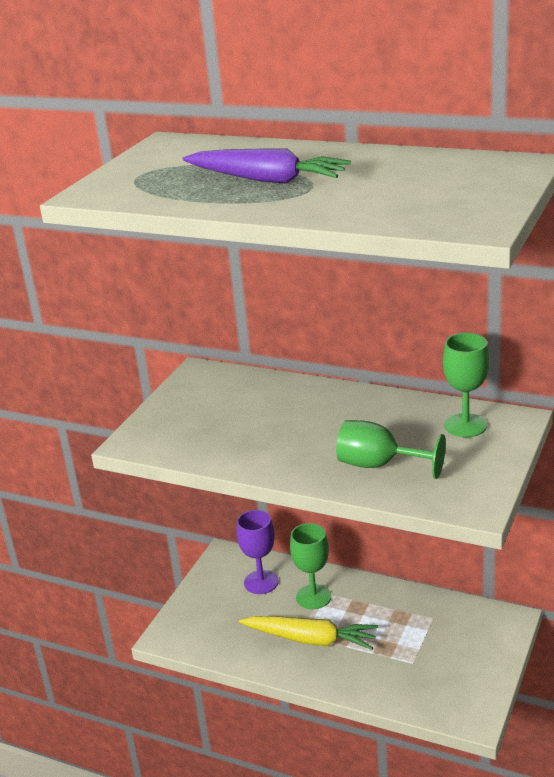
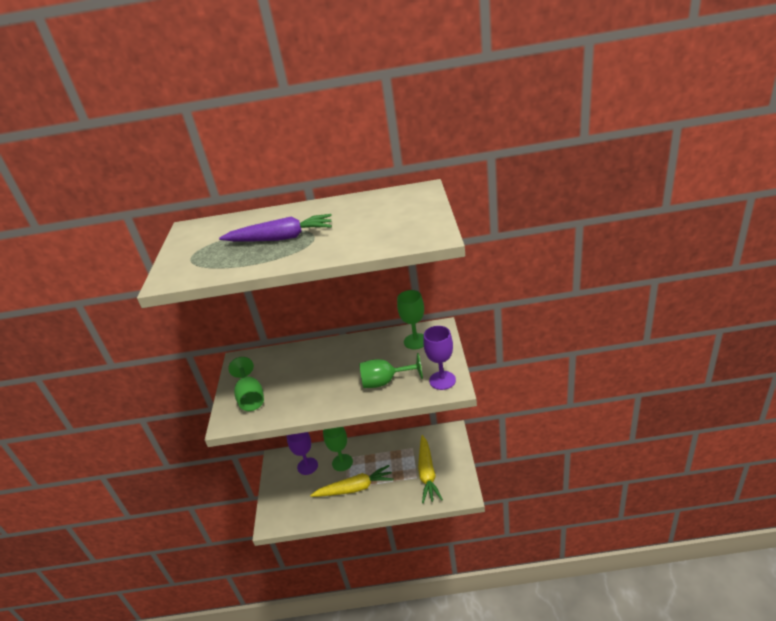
camera: 25 degrees left, 5 degrees up
none -> green goblet [228,357,264,411]
none -> yellow carrot [418,435,443,503]
none -> purple goblet [423,326,456,390]

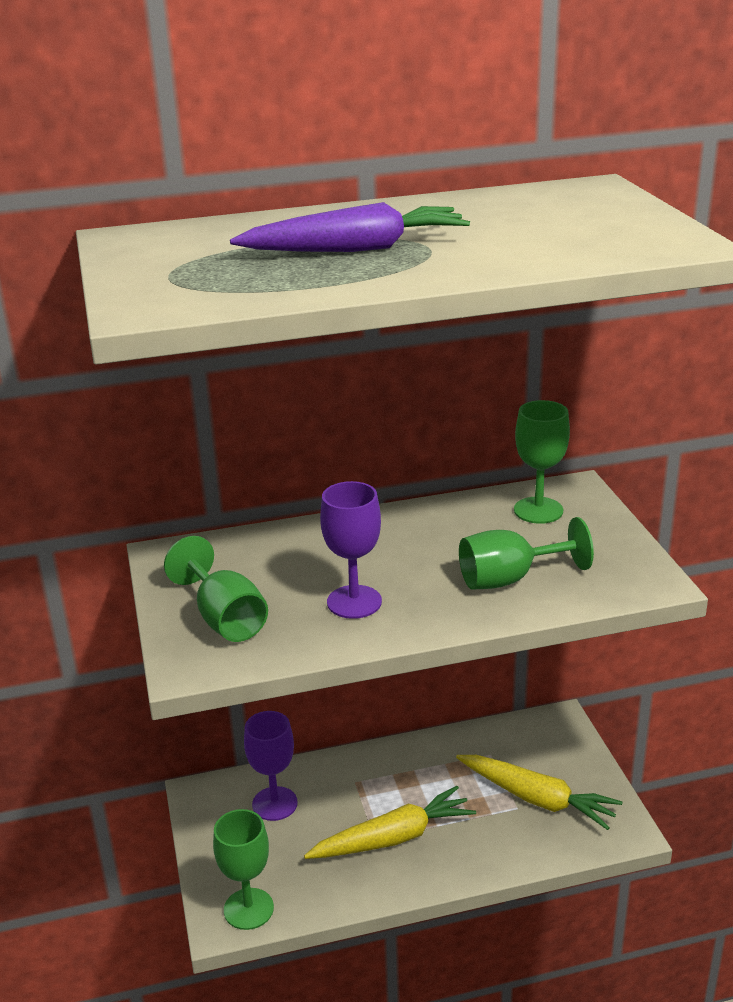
camera: 15 degrees left, 5 degrees down
green goblet [323,427,353,471] -> green goblet moved to [213,809,274,930]
yellow carrot [418,435,443,503] -> yellow carrot turned 45 degrees counterclockwise [456,755,622,830]
purple goblet [423,326,456,390] -> purple goblet moved to [320,481,382,619]

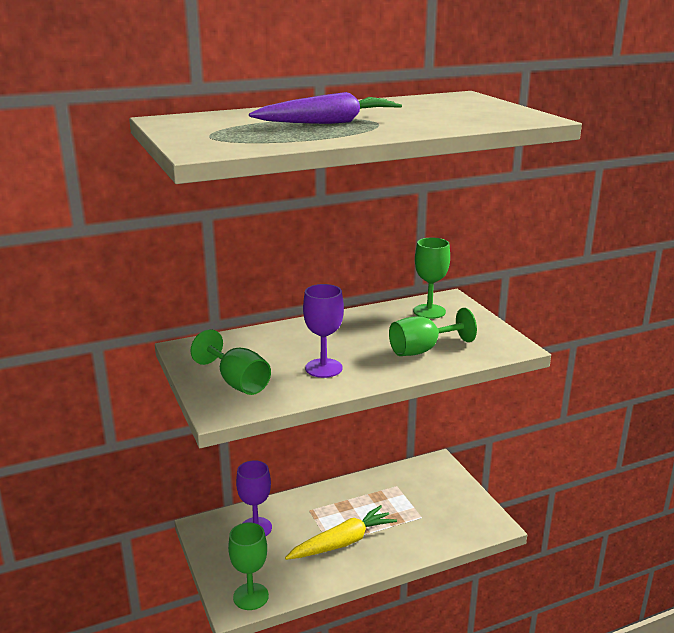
camera: 10 degrees left, 5 degrees down
yellow carrot [456,755,622,830] -> none

